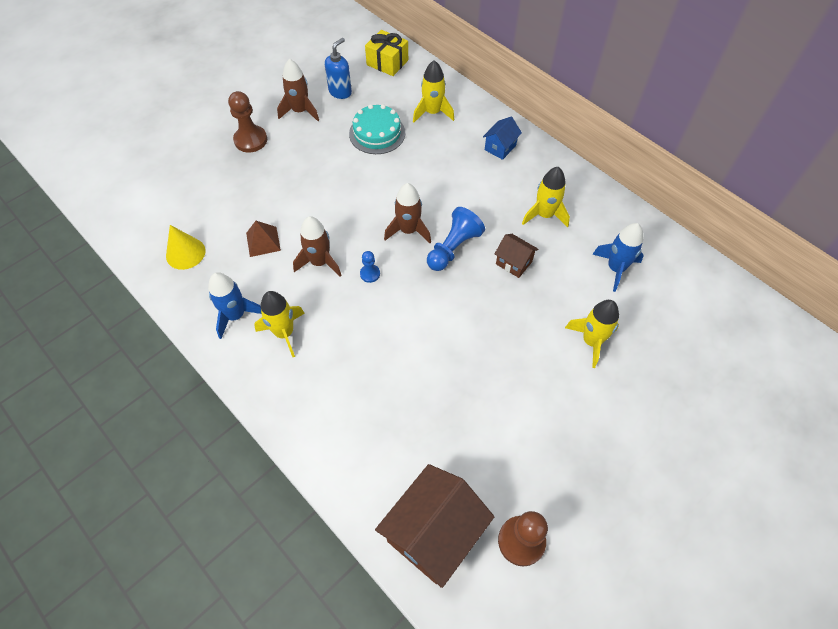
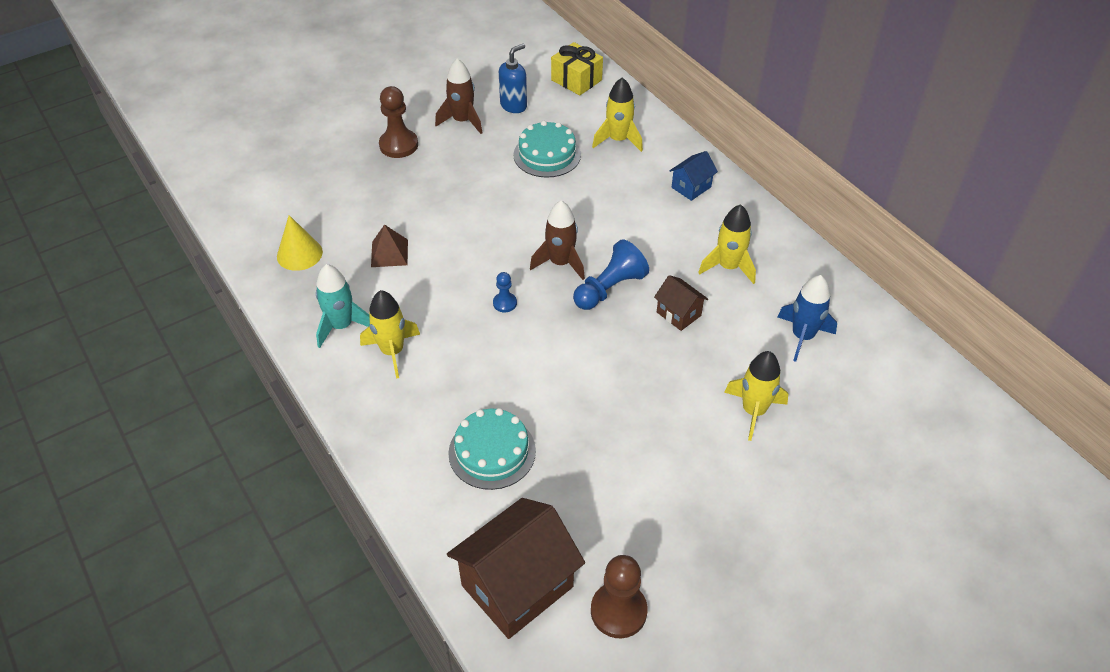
camera: 10 degrees right, 10 degrees down
blue rocket [208,272,262,339] -> turquoise rocket [316,264,370,348]
brown rocket [293,216,342,277] -> none
none -> turquoise cake [448,408,536,490]

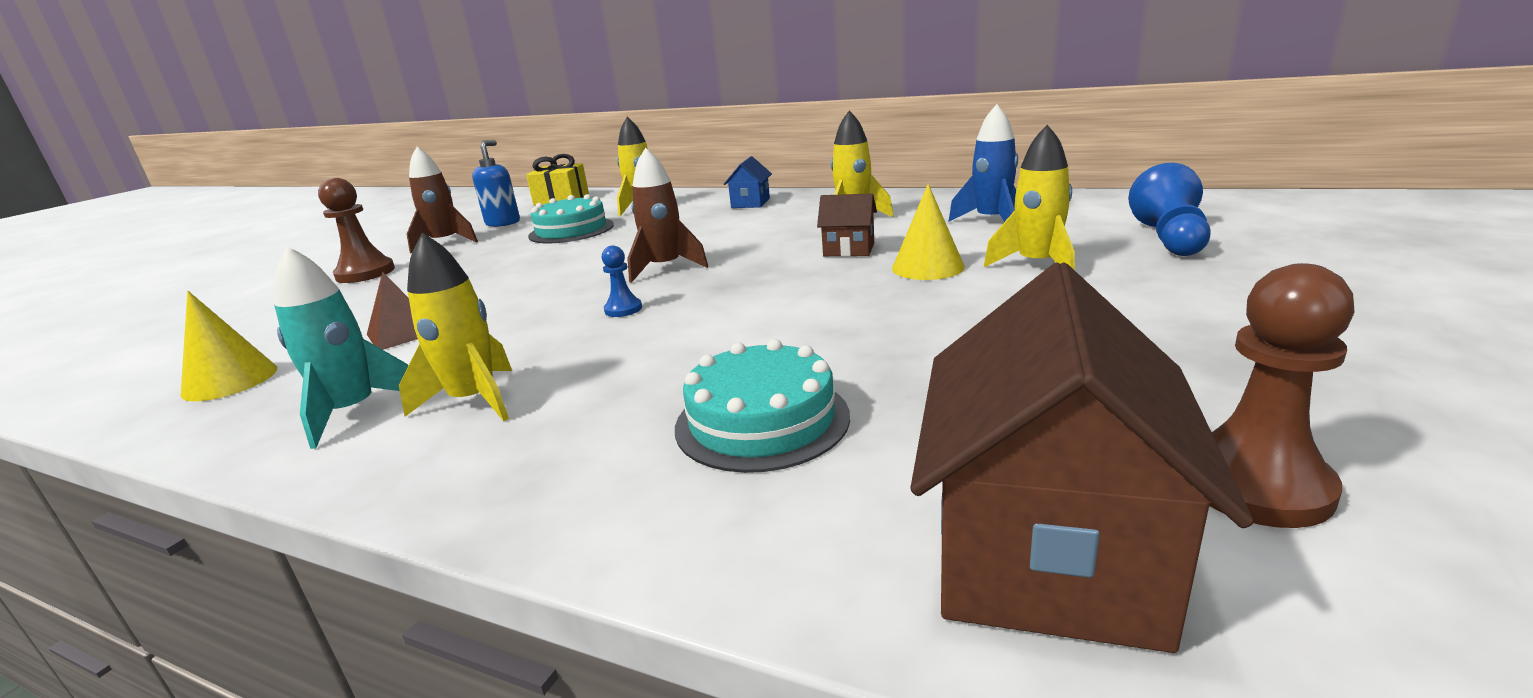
camera: 30 degrees left, 25 degrees down
blue pawn [573,240,649,310] -> blue pawn moved to [1128,163,1211,256]
none -> yellow cone [892,184,965,280]

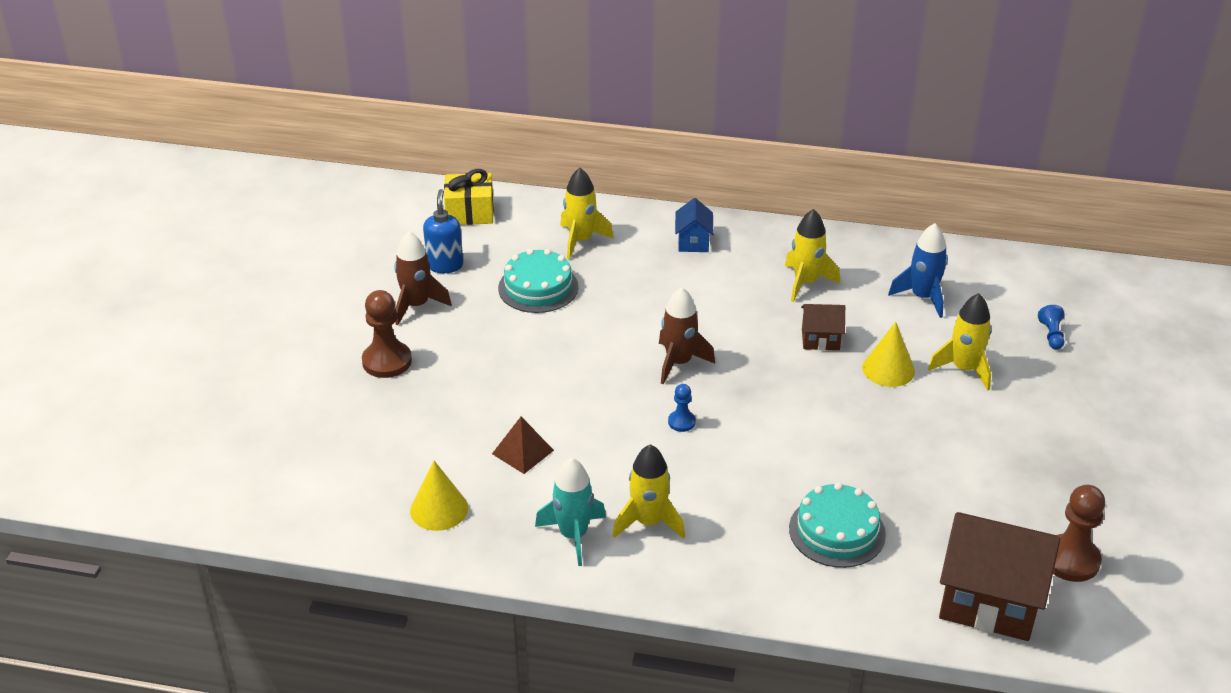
camera: 15 degrees left, 15 degrees up
brown house [910,262,1254,653] -> brown house turned 75 degrees counterclockwise [939,512,1060,641]
blue pawn [1128,163,1211,256] -> blue pawn [1038,305,1065,350], size x0.54

